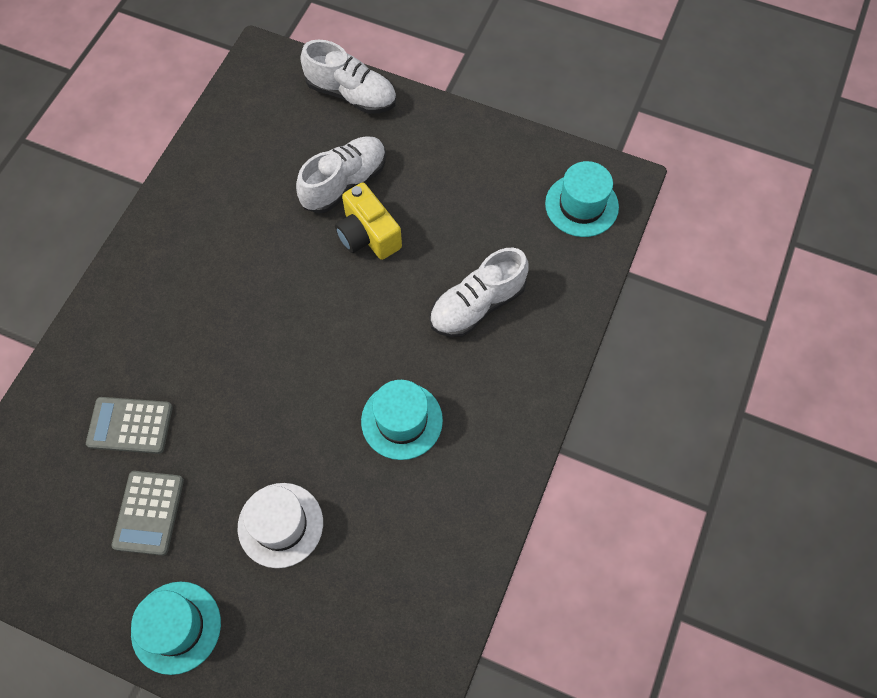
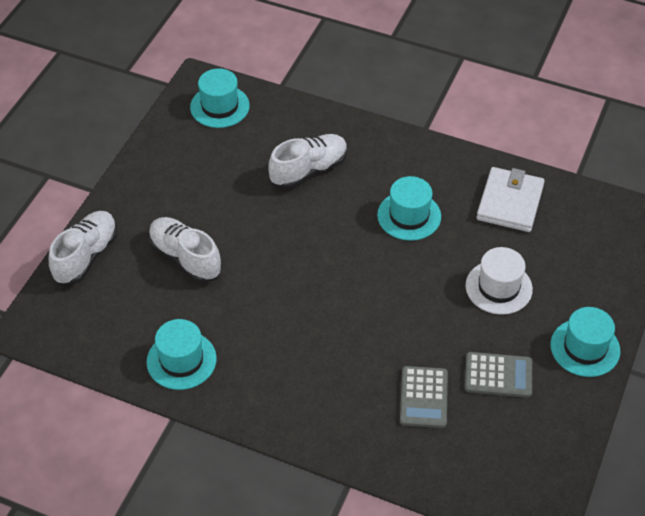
camera: 90 degrees left, 15 degrees down
yellow camera [335,183,402,260] -> none
white shoe [429,248,529,337] -> white shoe turned 90 degrees counterclockwise [268,134,348,189]
none -> turquoise hat [146,319,217,390]
none -> white wallet [476,167,545,232]

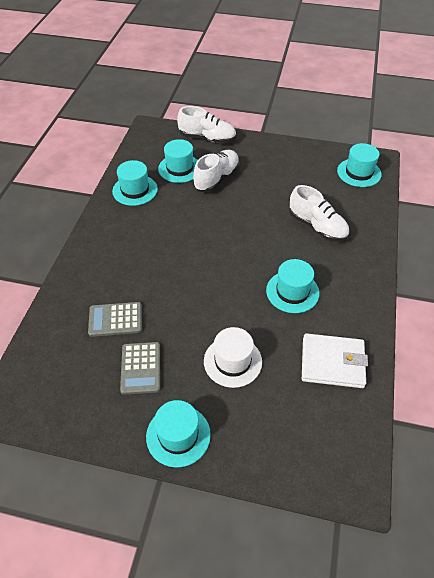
camera: 80 degrees right, 0 degrees up
none -> turquoise hat [158,139,198,183]

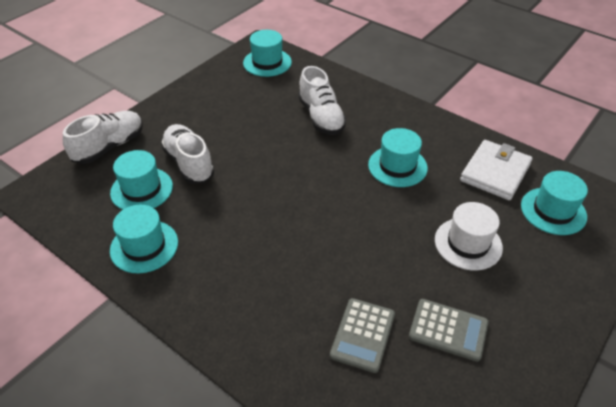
camera: 65 degrees left, 5 degrees down
turquoise hat [146,400,211,468] -> turquoise hat moved to [521,171,588,235]
white shoe [289,185,349,242] -> white shoe turned 90 degrees clockwise [298,66,347,135]

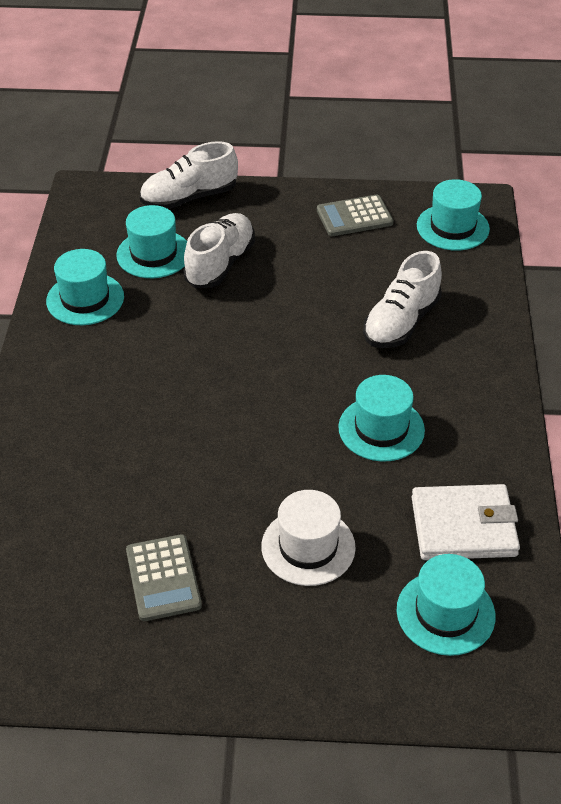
camera: 55 degrees right, 0 degrees up
white shoe [63,111,143,164] -> white shoe turned 150 degrees clockwise [140,141,238,209]
grey calculator [330,298,395,373] -> grey calculator moved to [317,195,393,236]

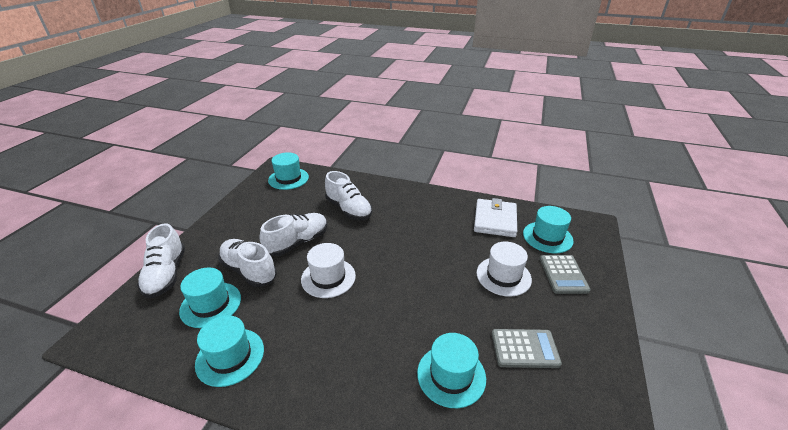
camera: 75 degrees left, 10 degrees down
grey calculator [317,195,393,236] -> grey calculator moved to [540,255,591,294]
turquoise hat [338,375,425,462] -> turquoise hat moved to [417,333,486,408]
none -> white shoe [260,213,328,256]
none -> white hat [301,243,356,298]

